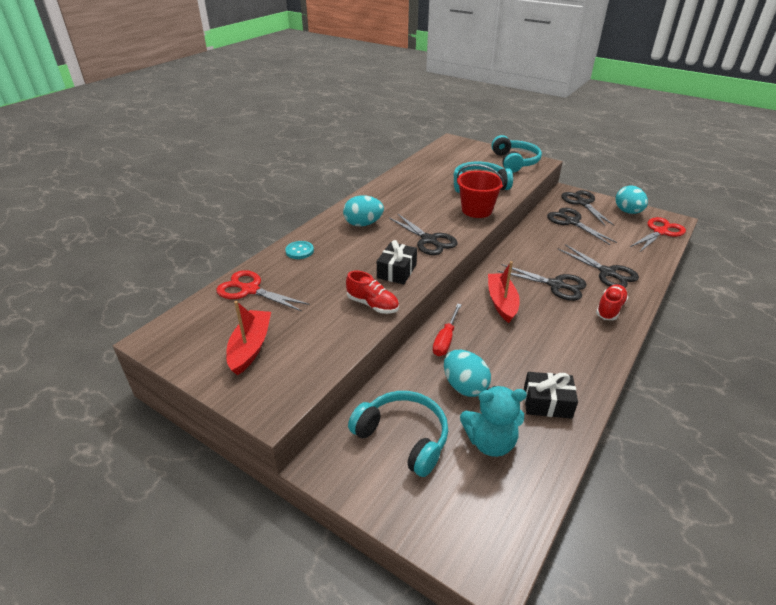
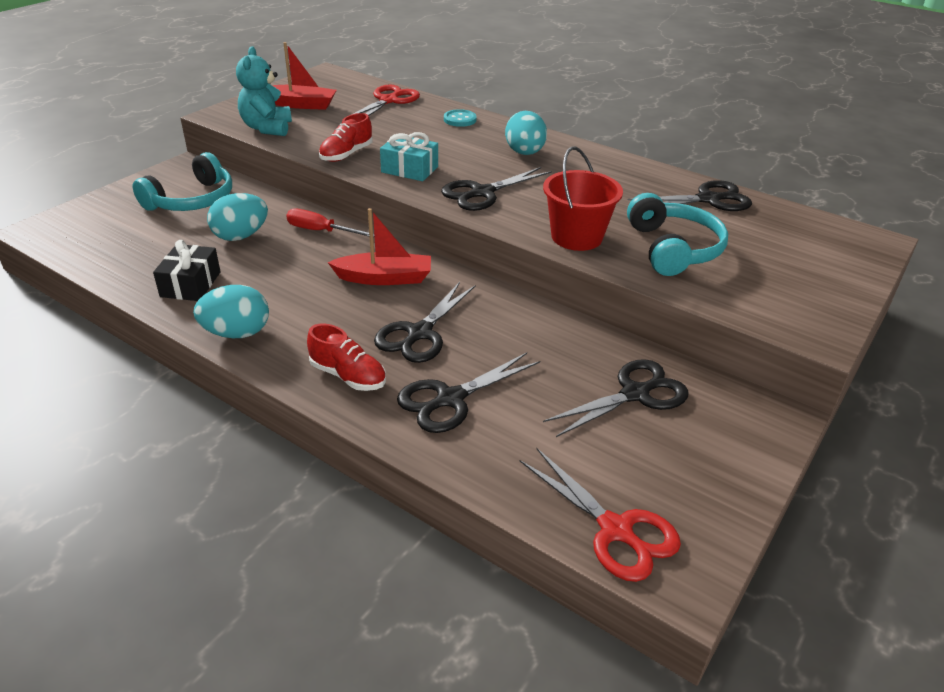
camera: 90 degrees right, 0 degrees up
black gift [377,240,417,284] -> turquoise gift [380,132,438,181]
turquoise teddy bear [460,386,527,457] -> turquoise teddy bear moved to [236,46,292,136]
turquoise headphones [491,135,542,173] -> none
black scissors [561,190,614,226] -> black scissors moved to [628,180,752,211]
turquoise egg [616,186,648,214] -> turquoise egg moved to [193,285,269,338]

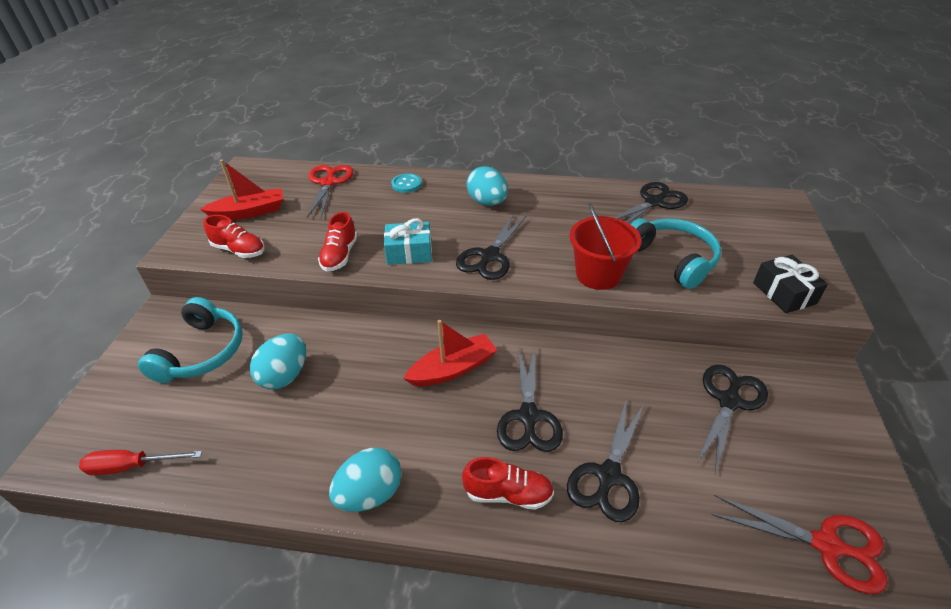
camera: 25 degrees left, 5 degrees up
black gift [153,240,221,301] -> black gift moved to [753,255,828,313]
turquoise teddy bear [236,46,292,136] -> red shoe [203,215,265,258]
red screwdriver [286,208,375,238] -> red screwdriver moved to [79,450,202,475]

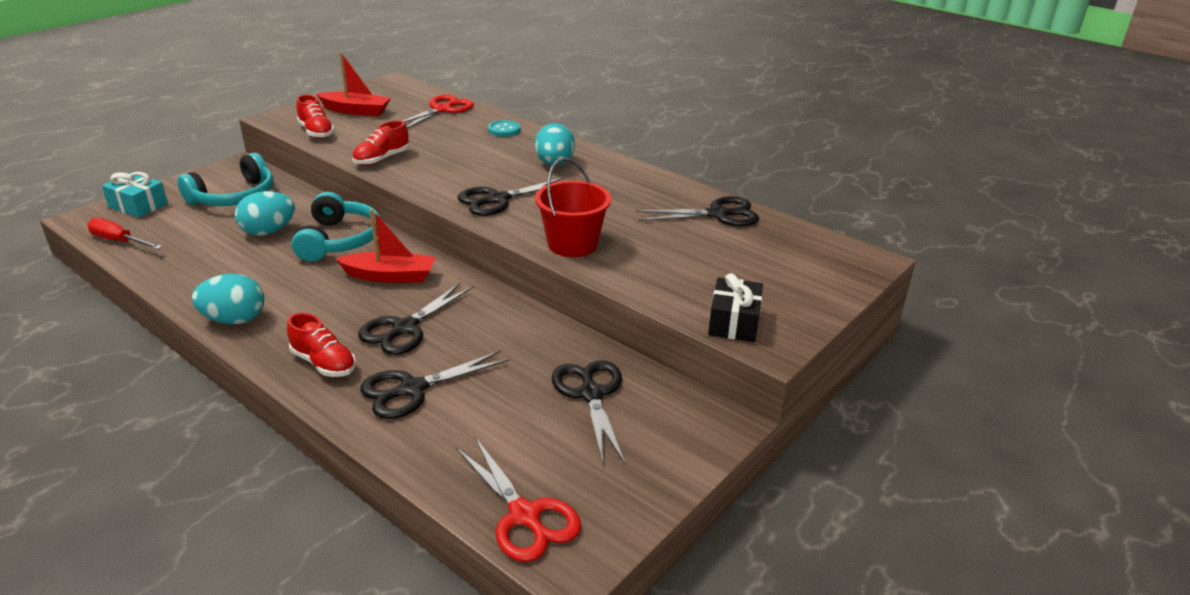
camera: 30 degrees right, 10 degrees down
turquoise gift [384,218,432,265] -> turquoise gift moved to [102,172,168,218]
turquoise headphones [630,218,721,289] -> turquoise headphones moved to [292,192,380,262]
black scissors [696,364,768,474] -> black scissors turned 75 degrees counterclockwise [552,360,625,464]

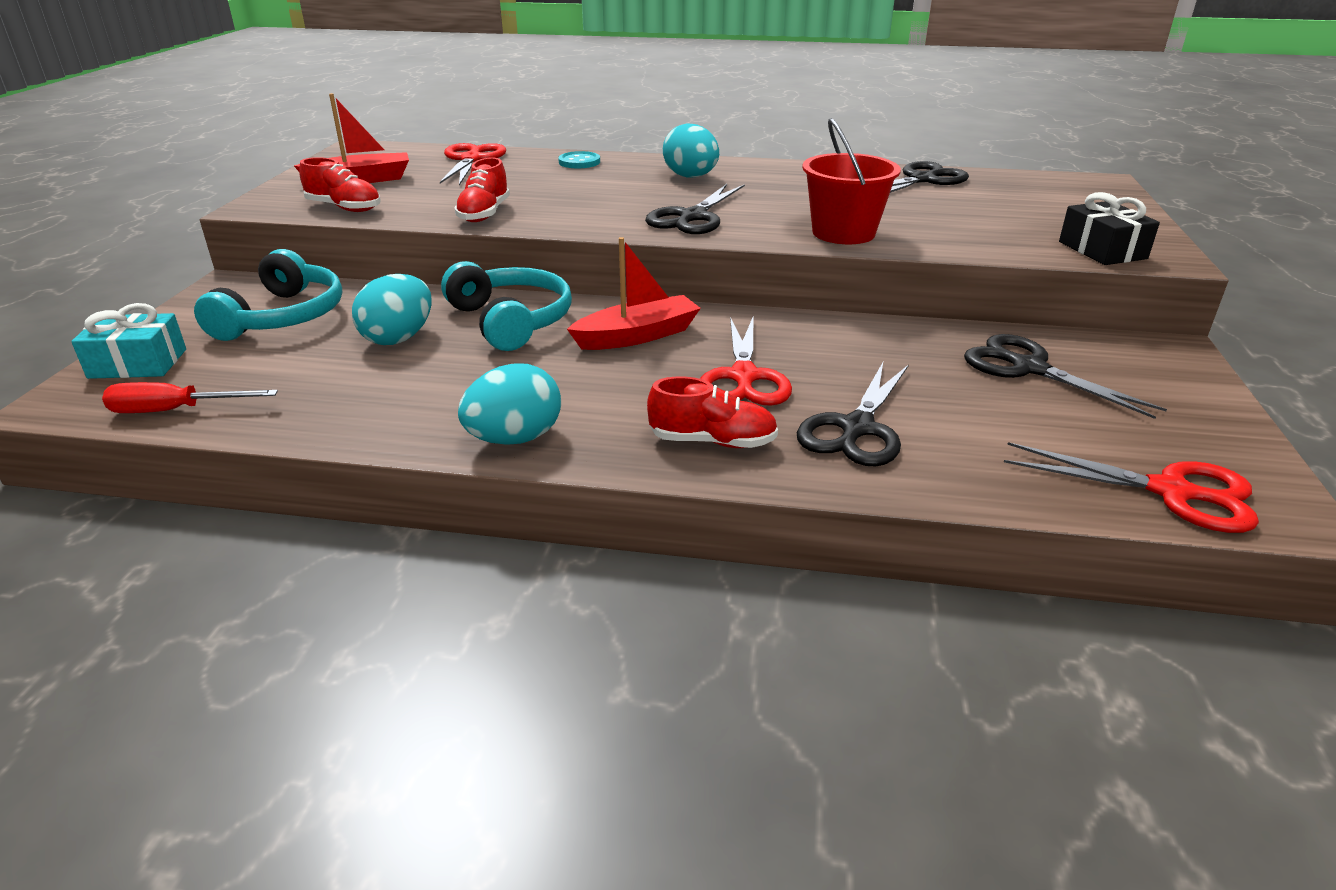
camera: 30 degrees left, 0 degrees up
black scissors [358,283,474,355] -> red scissors [700,317,792,406]

